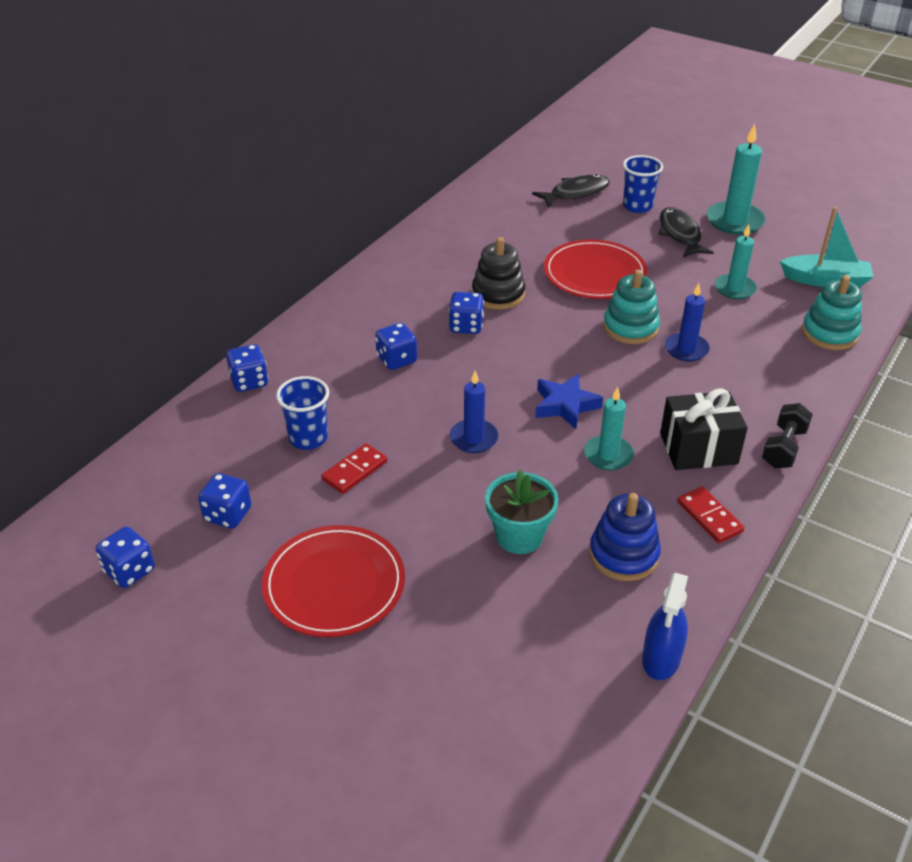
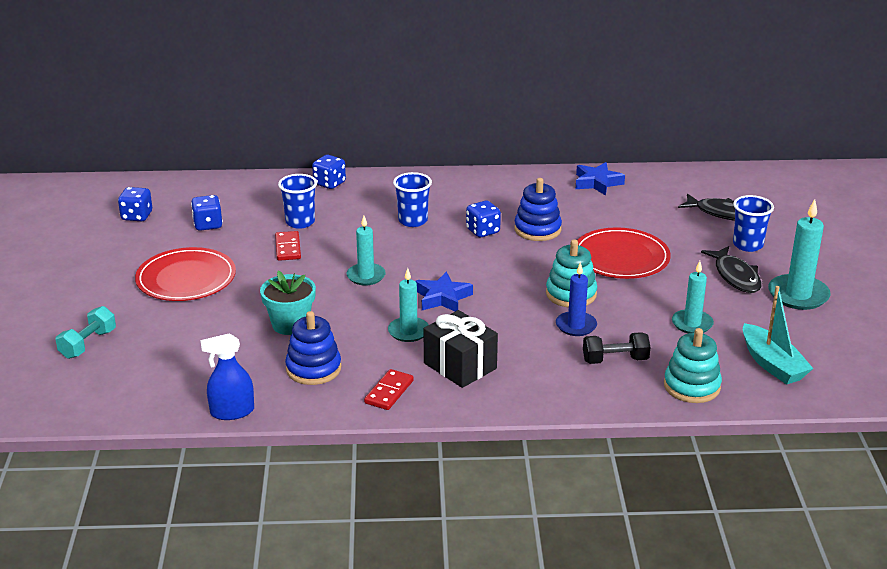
camera: 55 degrees right, 10 degrees down
red domino [321,443,387,494] -> red domino turned 75 degrees clockwise [275,231,301,261]
blue dice [375,323,417,370] -> blue cup [393,172,432,227]
blue candle [450,371,498,453] -> turquoise candle [346,216,386,286]
black stacking toy [472,237,525,310] -> blue stacking toy [514,178,562,241]
black fish [658,207,714,257] -> black fish turned 120 degrees clockwise [701,246,762,293]
black dumbbell [762,403,813,468] -> black dumbbell moved to [583,332,650,364]
none -> turquoise dumbbell [56,306,116,359]
none -> blue star [576,162,625,196]

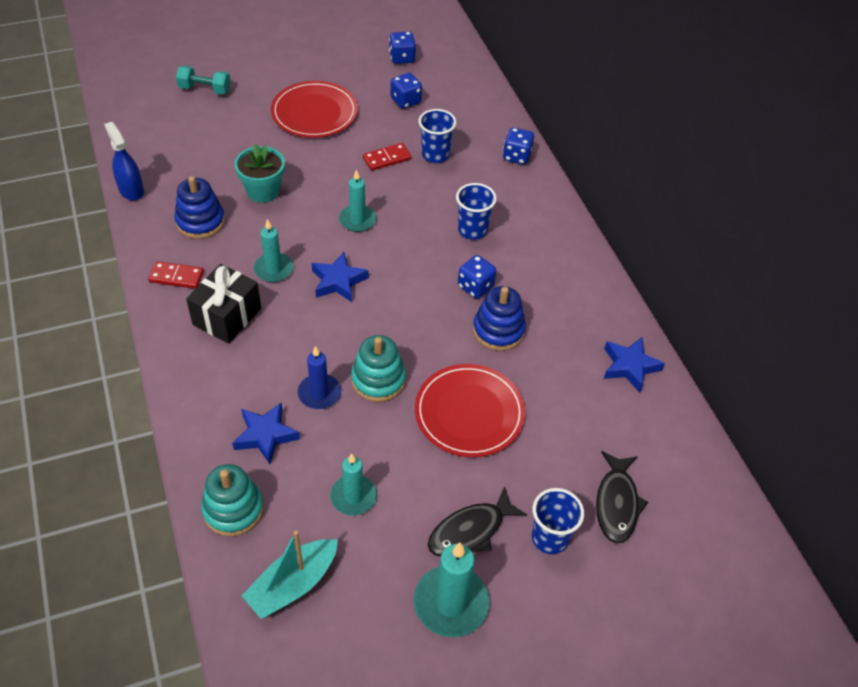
camera: 70 degrees right, 20 degrees up
black dumbbell [583,332,650,364] -> blue star [232,403,300,464]

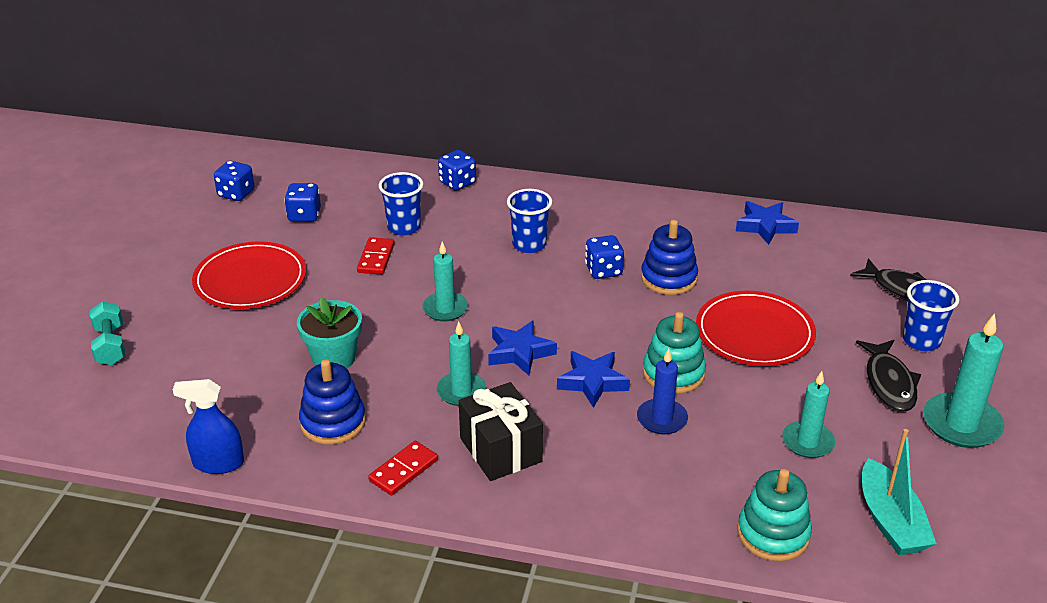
camera: 55 degrees left, 15 degrees down
turquoise dumbbell [176,66,231,95] -> turquoise dumbbell turned 60 degrees counterclockwise [90,301,125,365]
blue star [232,403,300,464] -> blue star moved to [557,351,630,408]

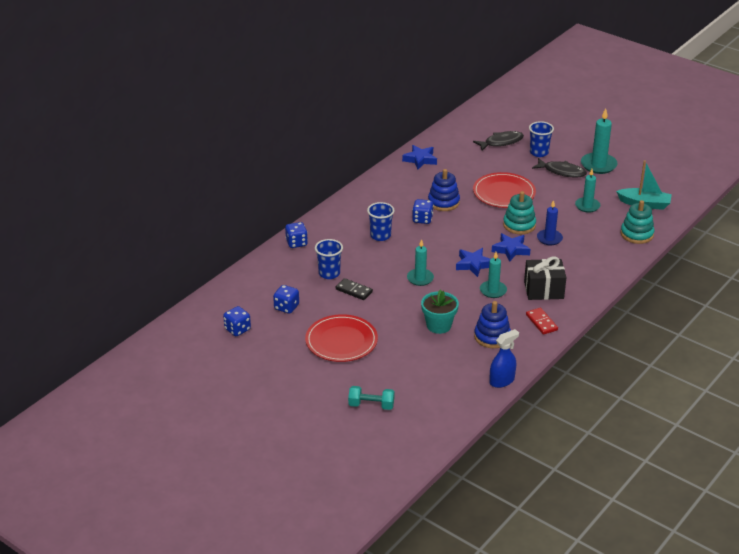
camera: 65 degrees left, 0 degrees up
blue spray bottle [173,379,244,474] -> blue spray bottle turned 150 degrees counterclockwise [489,329,519,388]
red domino [357,237,395,275] -> black domino [336,278,373,300]

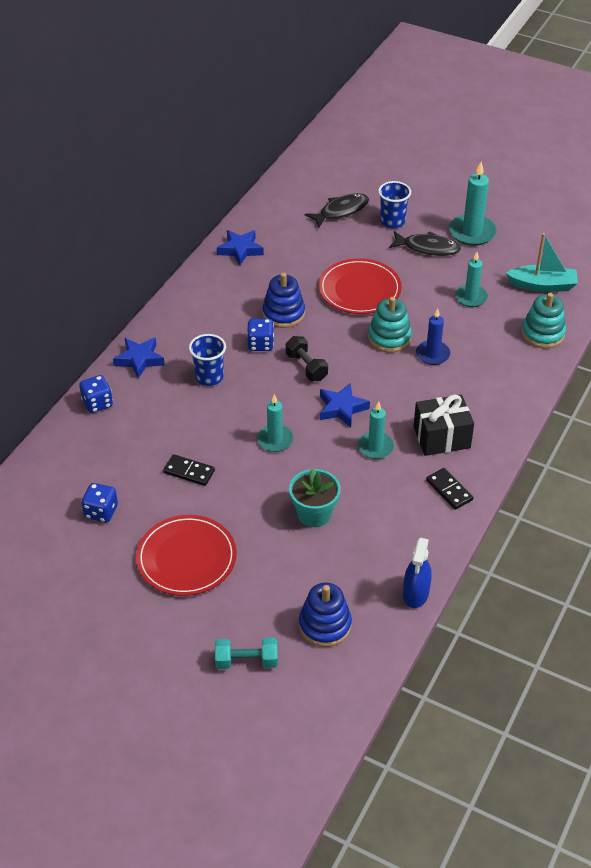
camera: 10 degrees left, 10 degrees up
blue dice [223,306,251,336] -> none
blue cup [315,239,343,279] -> none
blue stacking toy [474,301,511,348] -> blue stacking toy moved to [299,582,352,647]
blue spray bottle [489,329,519,388] -> blue spray bottle turned 150 degrees clockwise [403,538,432,608]
blue star [492,233,531,262] -> blue star moved to [113,338,165,379]
red domino [526,308,558,335] -> black domino [426,468,473,510]
none -> black dumbbell [286,336,328,381]

